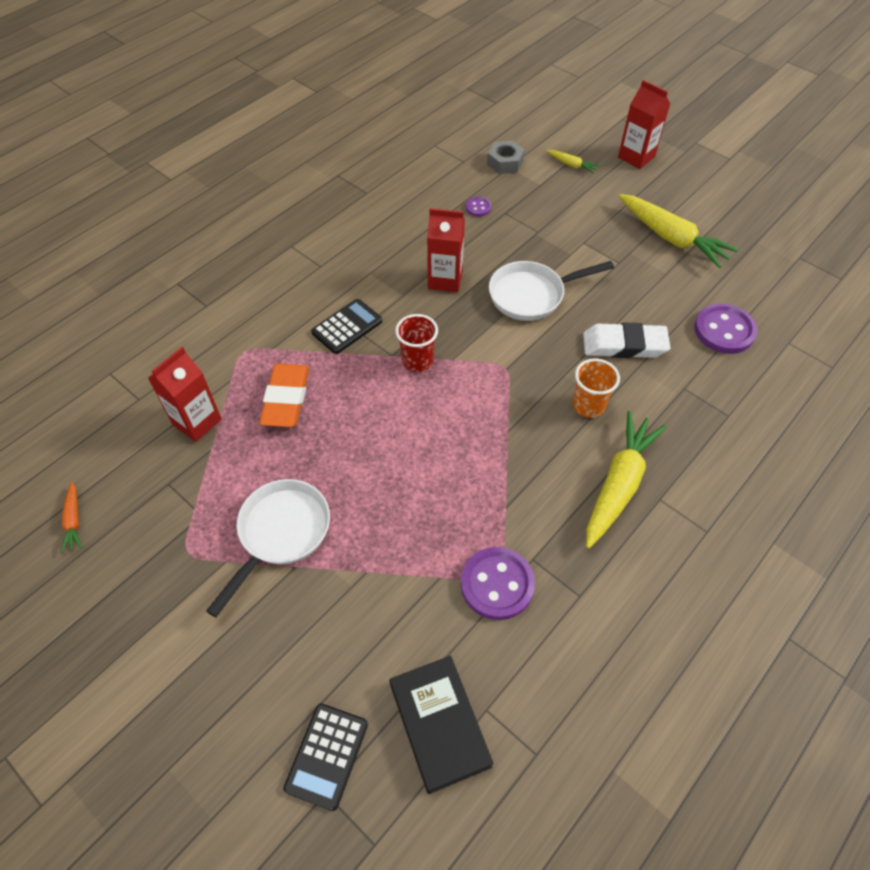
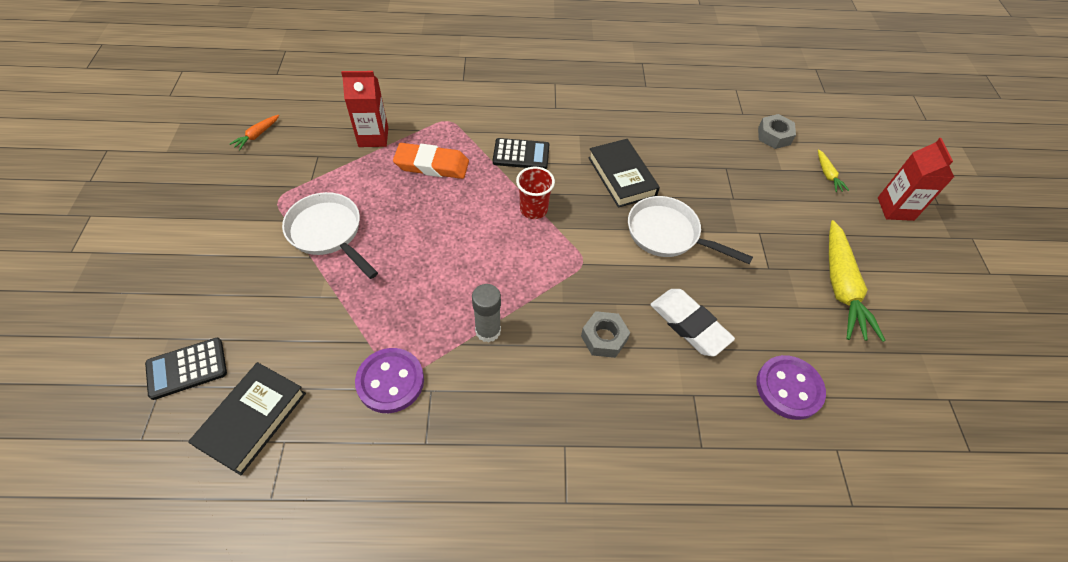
camera: 45 degrees right, 0 degrees up
white pan [206,479,330,617] -> white pan turned 120 degrees counterclockwise [282,192,378,279]
orange eraser [259,364,309,427] -> orange eraser turned 45 degrees clockwise [393,143,469,179]
red carton [427,208,465,292] -> black book [588,139,660,208]
purple button [466,197,491,217] -> none
orange cup [573,358,620,418] -> grey nut [581,311,630,358]
yellow carrot [586,411,667,548] -> none
none -> grey glue stick [472,284,501,343]

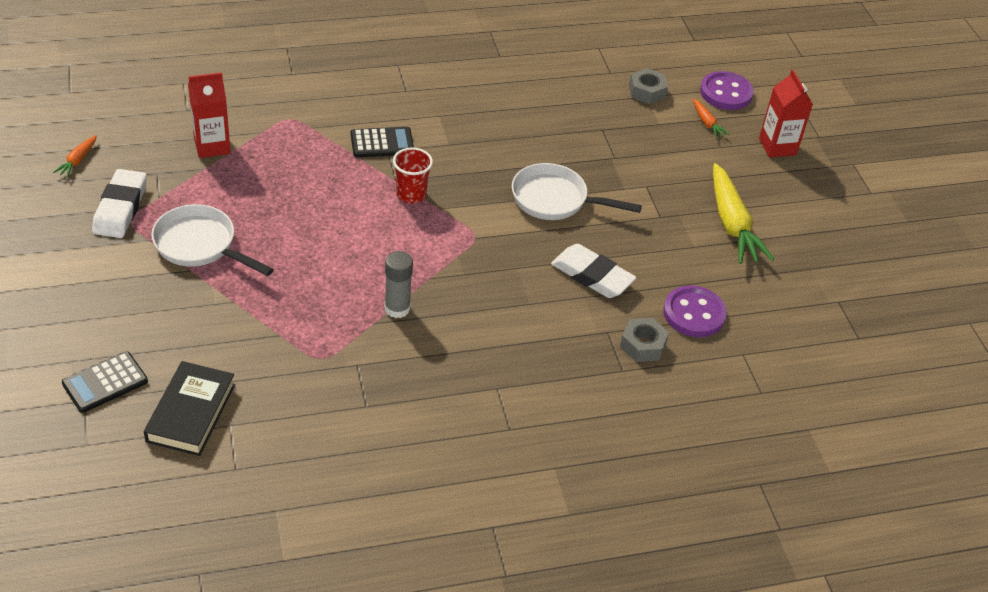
camera: 15 degrees left, 10 degrees down
purple button [355,348,424,413] -> purple button moved to [700,71,754,110]
orange eraser [393,143,469,179] -> none
grey nut [581,311,630,358] -> grey nut moved to [620,318,669,362]
black book [588,139,660,208] -> none
yellow carrot [818,149,849,192] -> orange carrot [693,99,729,138]
none -> white eraser [92,169,147,238]

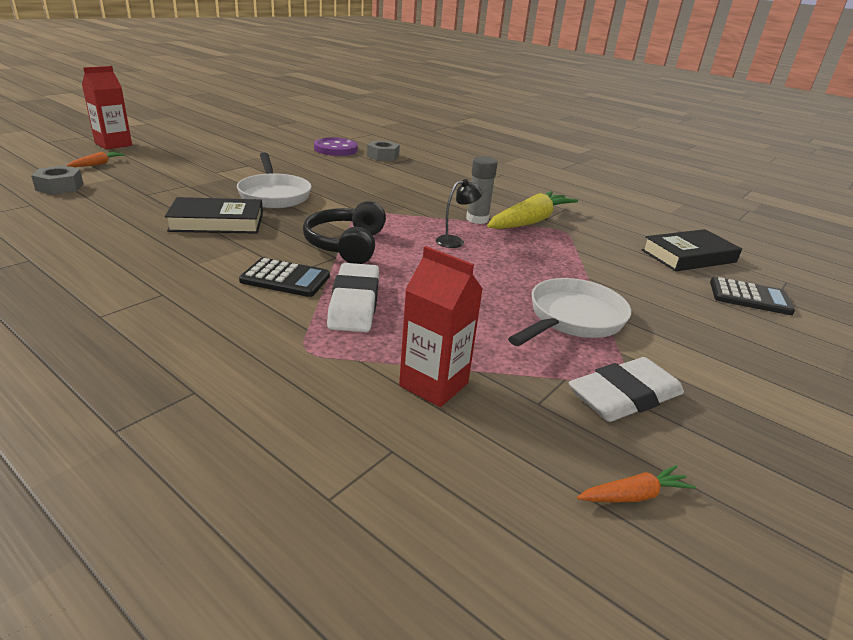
camera: 125 degrees left, 15 degrees down
white pan [151,204,274,276] -> white pan turned 135 degrees counterclockwise [508,278,631,346]
black calculator [351,127,414,157] -> black calculator turned 150 degrees clockwise [239,258,330,297]
red cup [393,147,433,204] -> black headphones [303,201,386,264]
white eraser [551,244,636,298] -> white eraser moved to [327,263,379,332]
purple button [700,71,754,110] -> none
yellow carrot [713,163,774,264] -> yellow carrot moved to [487,191,578,229]
none -> black book [165,197,263,234]
none -> black lamp [436,179,483,248]

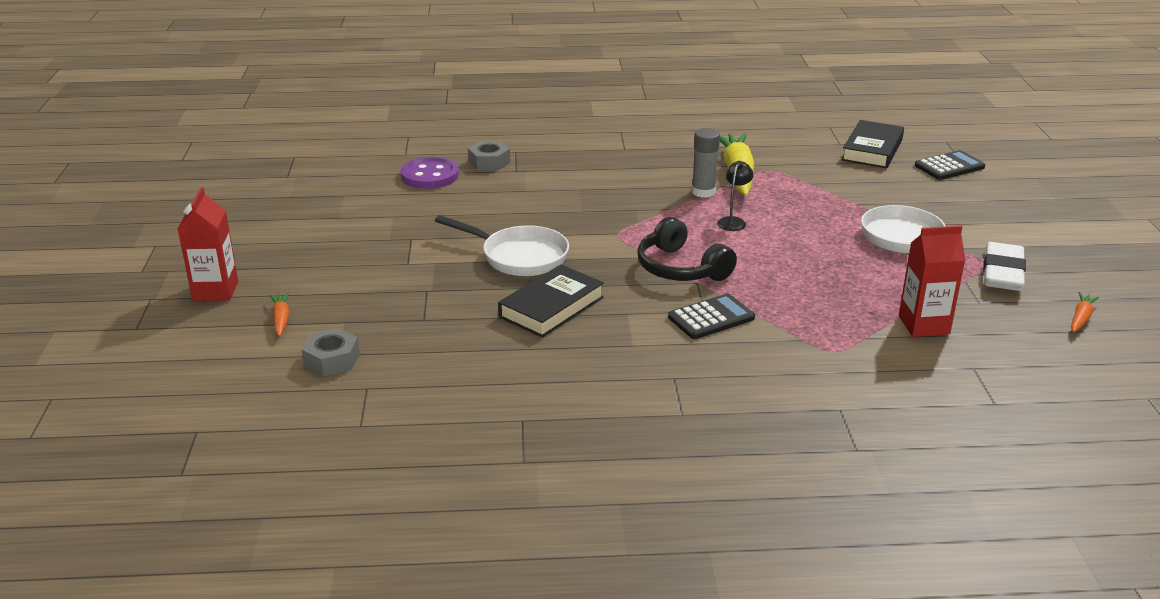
camera: 40 degrees left, 0 degrees up
white eraser [327,263,379,332] -> none

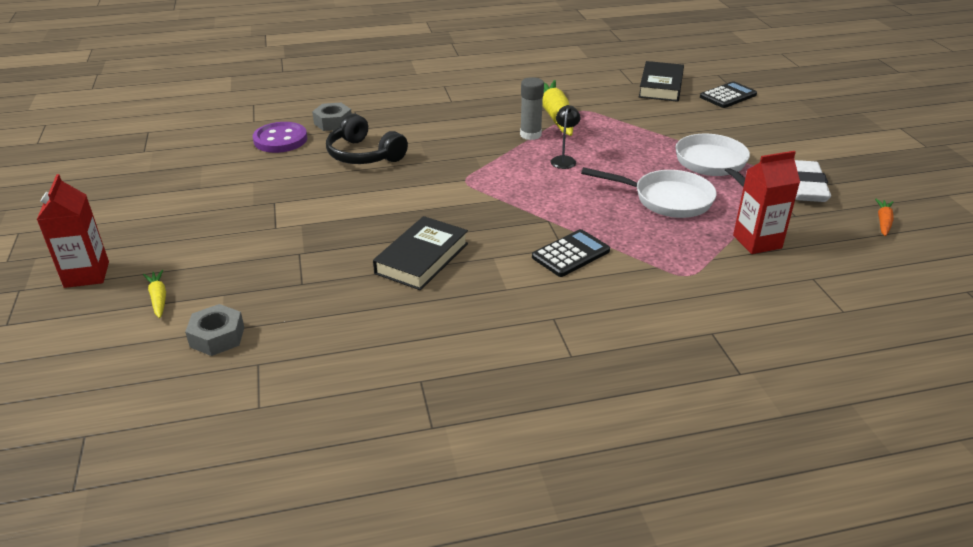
camera: 10 degrees left, 5 degrees up
orange carrot [269,292,289,337] -> yellow carrot [143,270,166,318]
white pan [435,215,569,276] -> white pan moved to [581,167,716,218]
black headphones [637,217,737,281] -> black headphones moved to [326,114,408,164]

